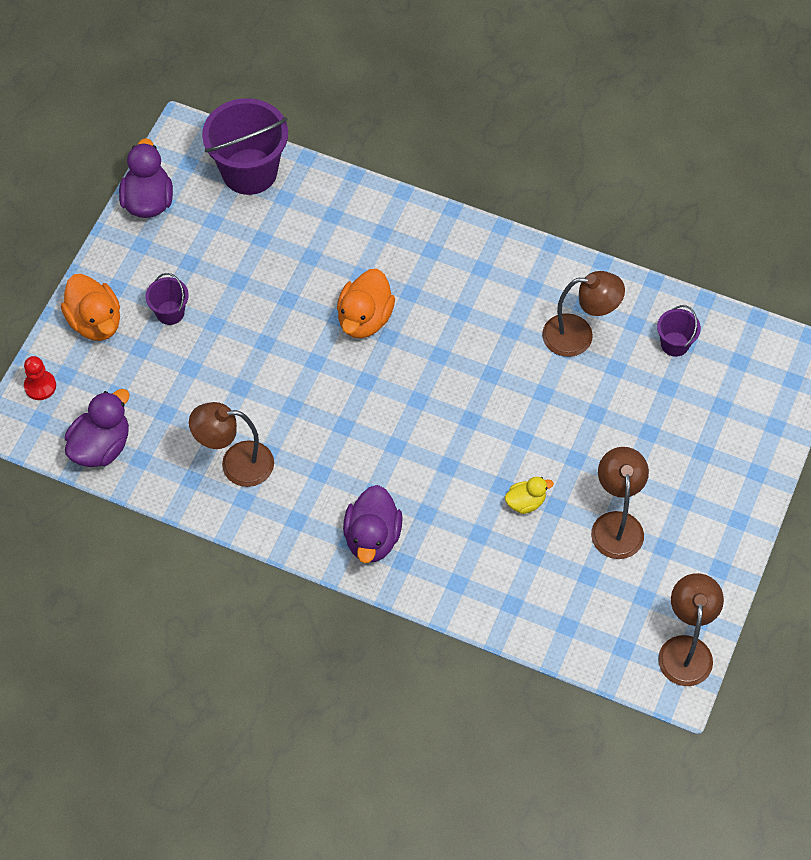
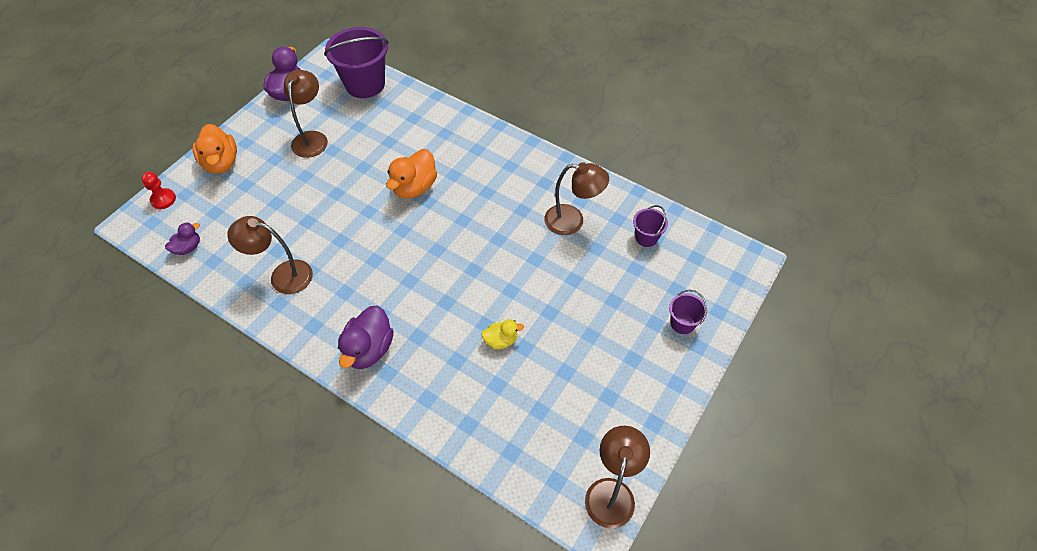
camera: 10 degrees right, 5 degrees down
purple duck [65,389,129,467] -> purple duck [165,222,200,255], size x0.57
purple bucket [145,273,189,325] -> purple bucket moved to [669,290,708,334]
brown lamp [591,447,649,559] -> brown lamp moved to [284,70,328,158]

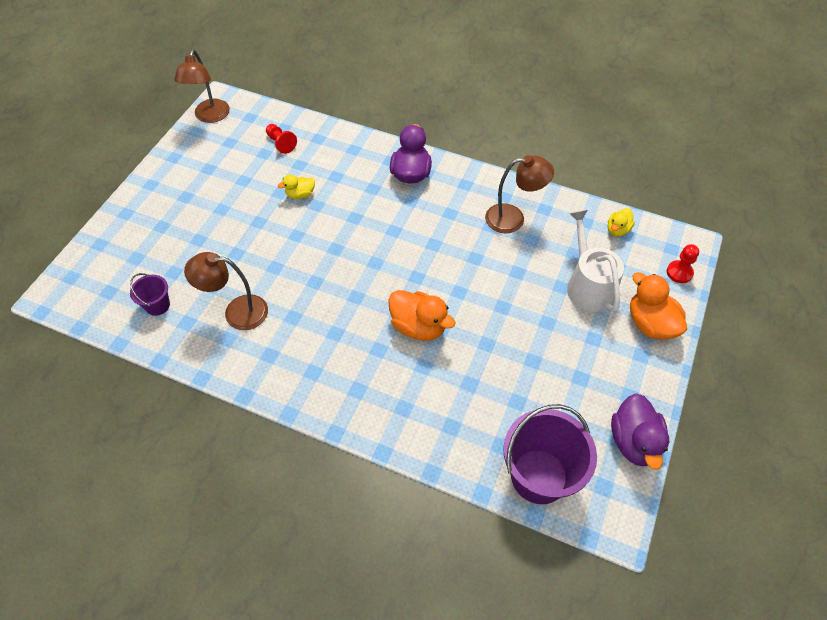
camera: 170 degrees right, 0 degrees up
purple duck [165,222,200,255] -> yellow duck [608,208,635,236]
brown lamp [284,70,328,158] -> none
orange duck [386,149,437,198] -> orange duck turned 105 degrees clockwise [388,290,456,340]
purple bucket [669,290,708,334] -> none
none -> red pawn [266,124,297,154]
none -> white watering can [567,210,624,312]

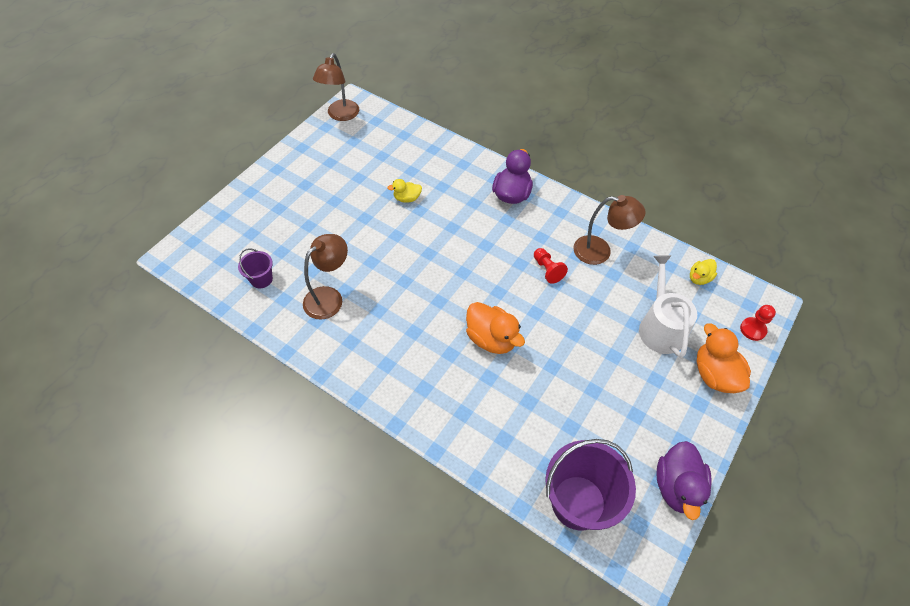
camera: 10 degrees right, 0 degrees up
brown lamp [184,252,268,330] -> brown lamp turned 120 degrees clockwise [303,234,348,320]
red pawn [266,124,297,154] -> red pawn moved to [534,248,568,284]

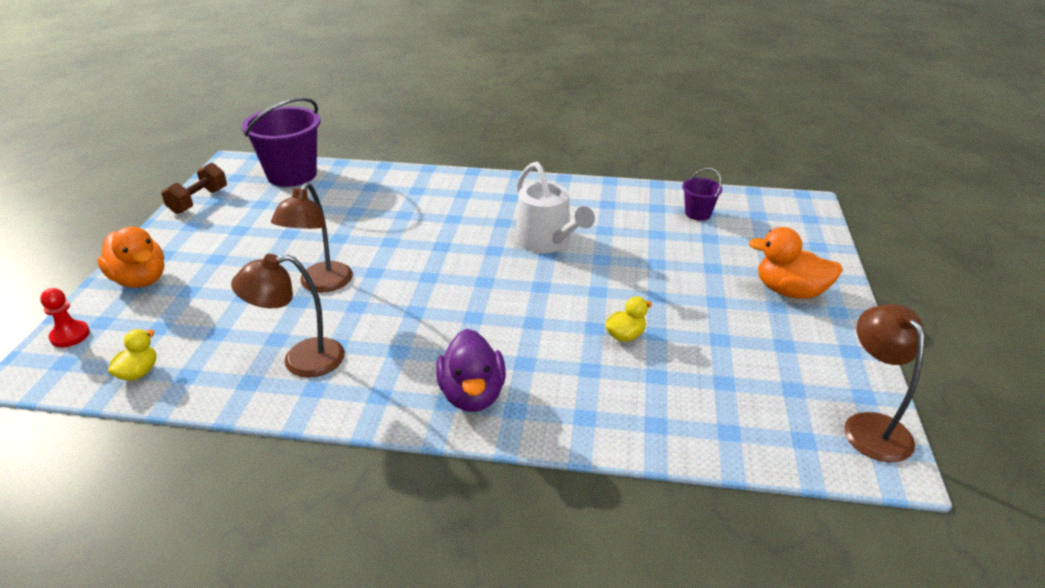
camera: 155 degrees right, 20 degrees down
brown lamp [303,234,348,320] -> brown lamp moved to [271,183,353,292]
orange duck [466,302,525,354] -> orange duck moved to [749,227,843,299]
red pawn [534,248,568,284] -> none
white watering can [639,255,697,358] -> white watering can moved to [516,162,595,253]
purple duck [656,441,712,520] -> brown dumbbell [161,162,227,214]

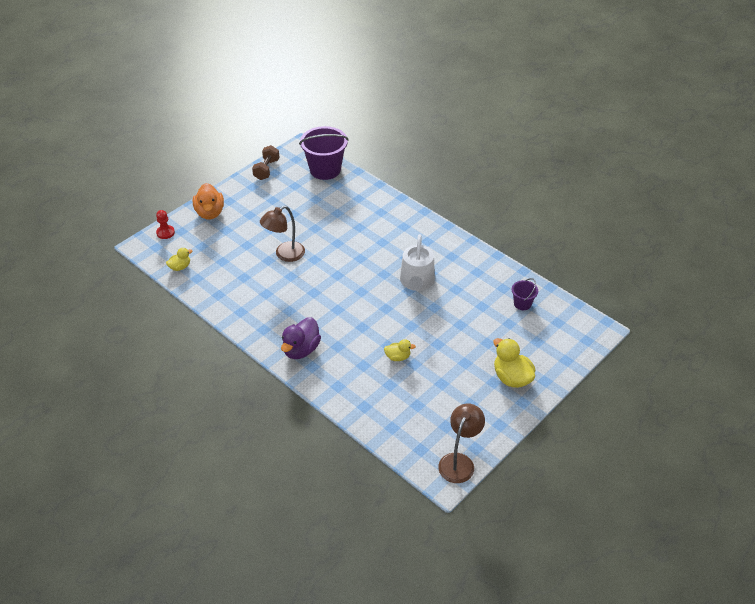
camera: 35 degrees right, 10 degrees up
brown dumbbell [161,162,227,214] -> brown dumbbell turned 45 degrees counterclockwise [252,145,280,180]
brown lamp [231,254,345,377] -> none
orange duck [749,227,843,299] -> yellow duck [493,338,535,388]

